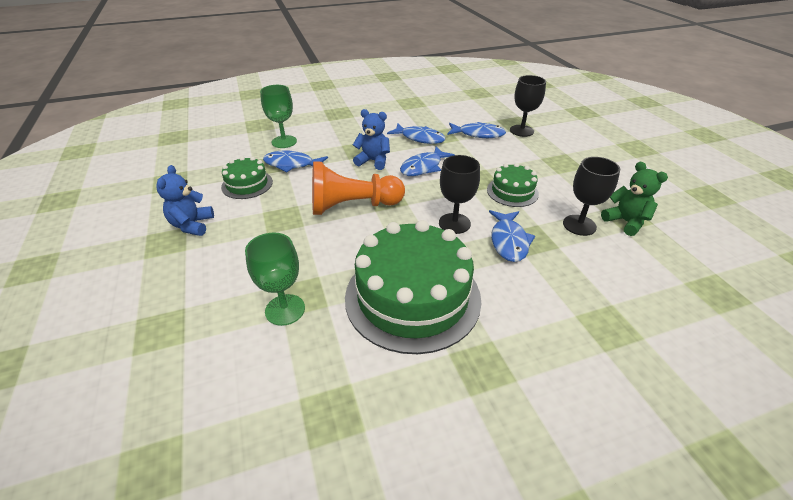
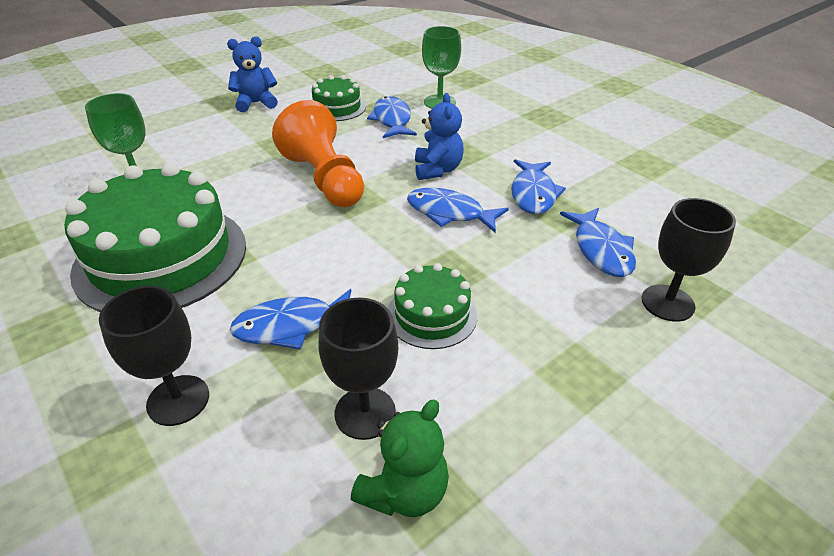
camera: 70 degrees right, 0 degrees up
black goblet [439,155,480,234] -> black goblet moved to [99,286,209,426]

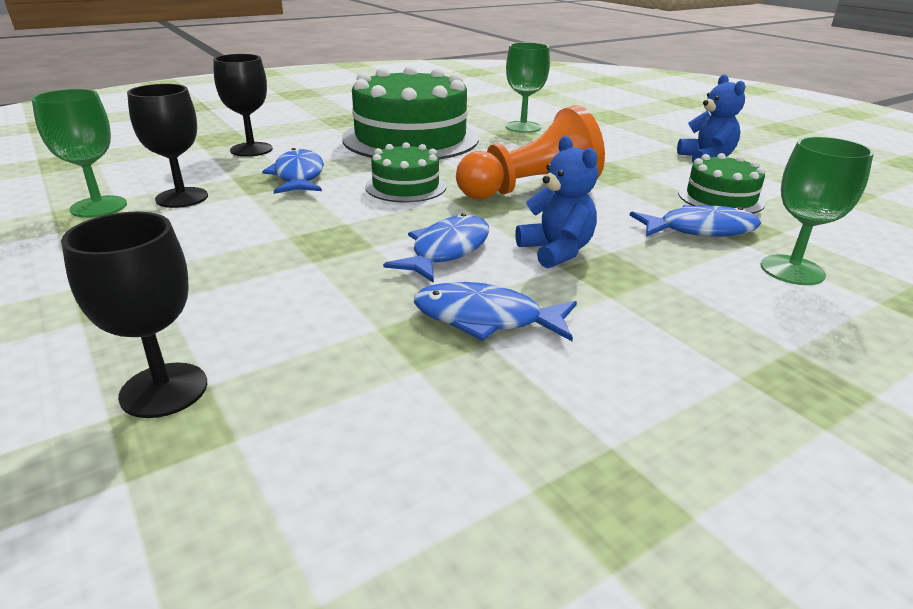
camera: 95 degrees right, 10 degrees down
green teddy bear [351,399,449,517] -> green goblet [32,89,127,218]
green cake [388,263,477,349] -> green cake moved to [365,142,446,203]
blue teddy bear [415,93,464,180] -> blue teddy bear turned 120 degrees counterclockwise [515,136,598,269]
blue fish [560,208,636,277] -> none

